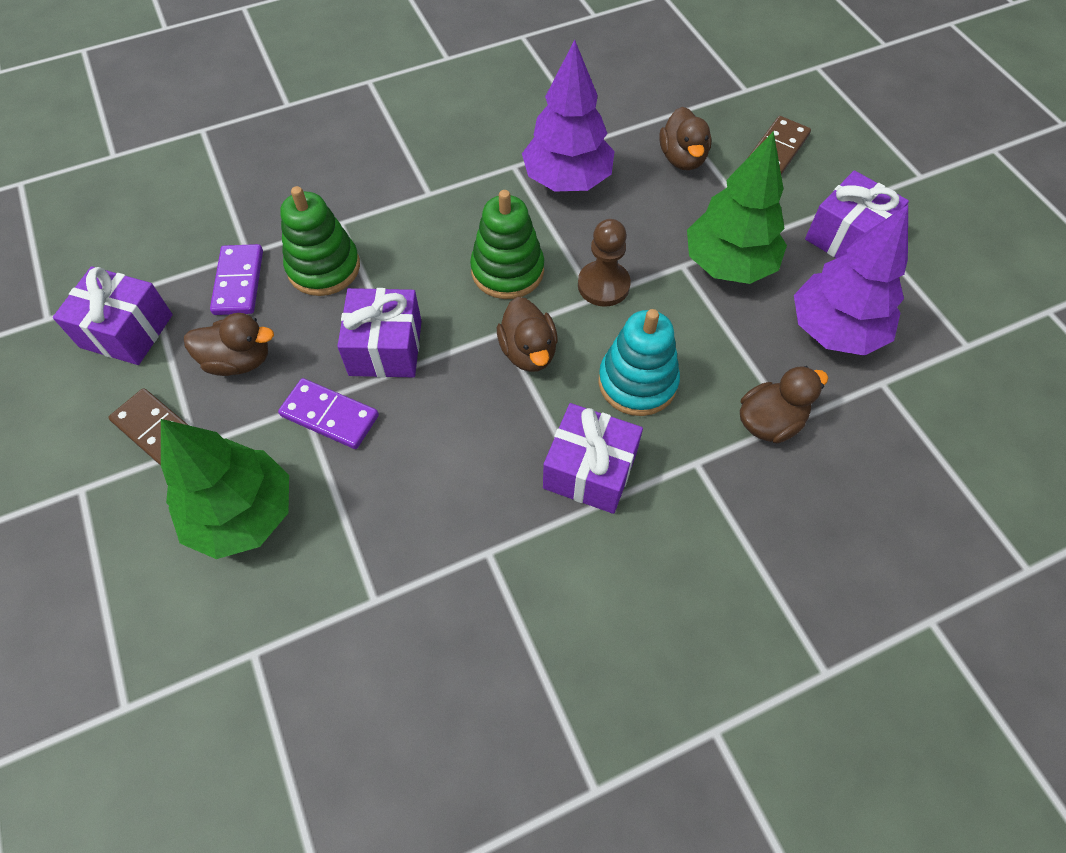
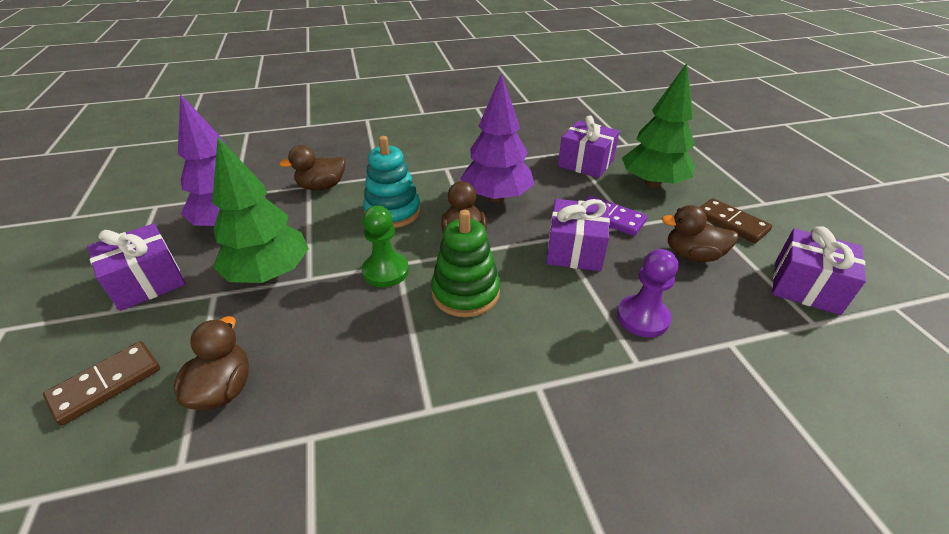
camera: 170 degrees left, 20 degrees down
purple domino [210,244,263,315] -> none
green stacking toy [280,186,360,296] -> purple pawn [617,249,678,337]
purple tree [522,40,615,192] -> purple tree moved to [460,74,534,202]
purple gift [543,403,643,514] -> purple gift moved to [558,116,620,178]
brown pawn [578,219,631,307] -> green pawn [362,206,409,287]

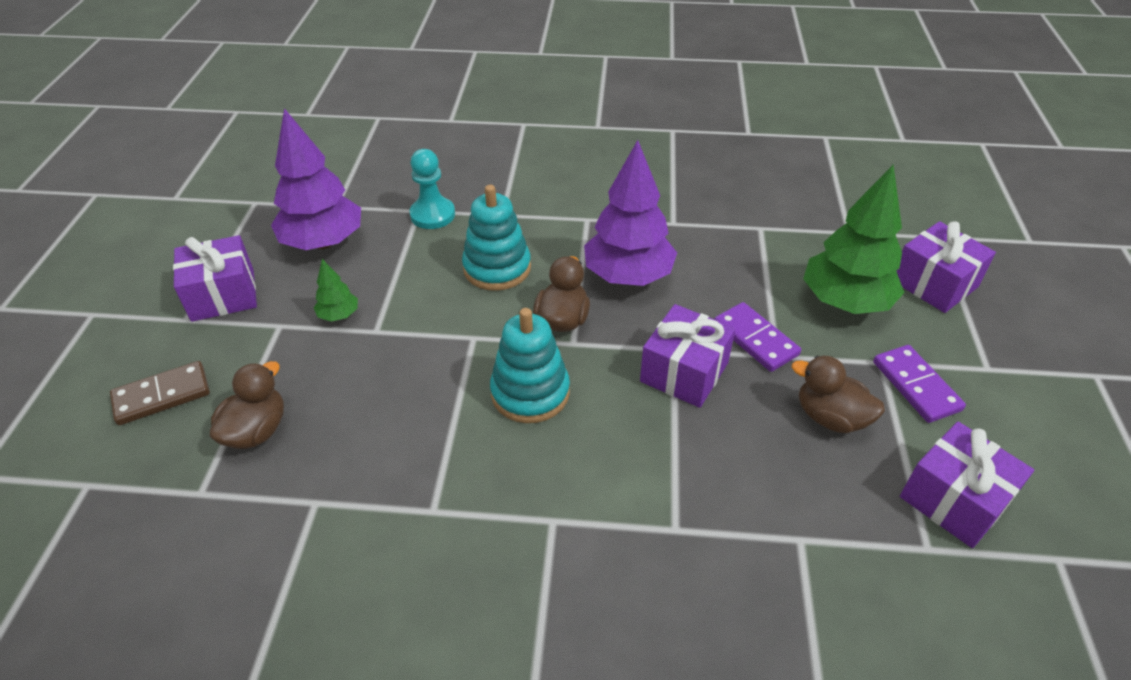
camera: 20 degrees right, 5 degrees up
green tree [212,137,309,283] -> green tree [314,259,358,322], size x0.45
brown duck [279,145,346,190] -> turquoise pawn [409,149,455,229]
green pawn [362,206,409,287] -> none
green stacking toy [431,210,500,317] -> turquoise stacking toy [490,308,570,423]
purple gift [558,116,620,178] -> purple gift moved to [896,221,996,313]
purple pawn [617,249,678,337] -> none
brown domino [699,198,772,243] -> purple domino [873,345,966,423]

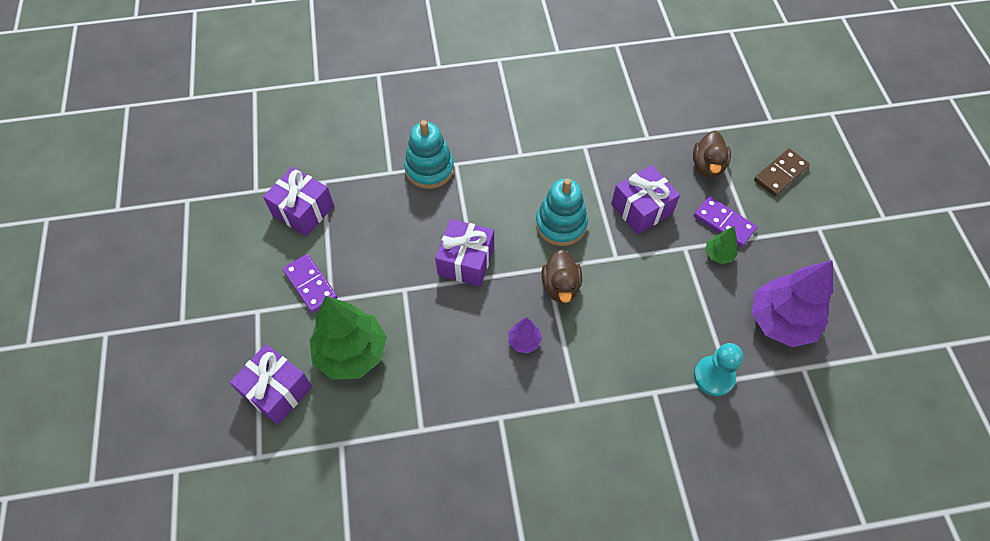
camera: 165 degrees right, 15 degrees up
purple gift [173,235,257,322] -> purple gift moved to [611,165,680,234]
turquoise stacking toy [462,185,531,291] -> turquoise stacking toy moved to [404,120,454,189]
purple tree [584,140,677,286] -> purple tree [508,317,542,354], size x0.45
purple domino [714,302,801,372] -> purple domino moved to [694,196,757,247]
brown duck [792,356,885,433] -> none

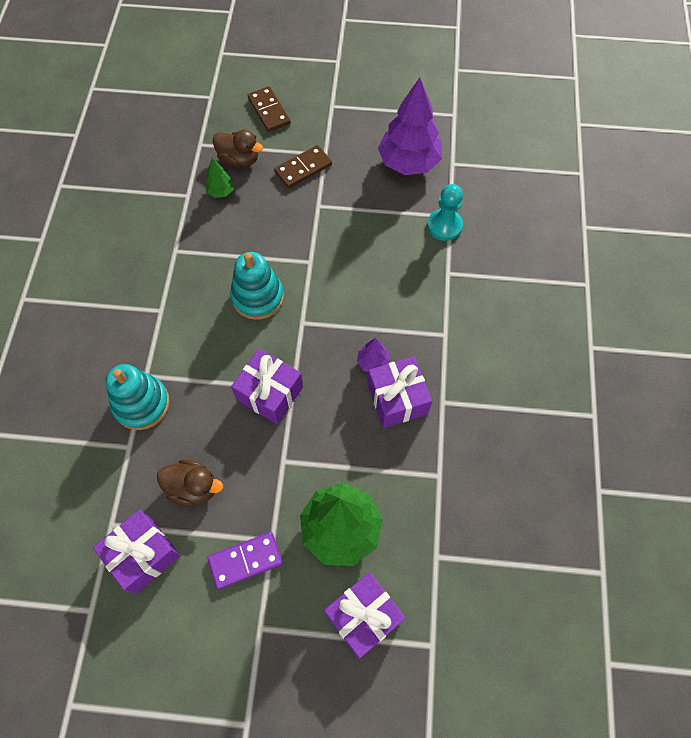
camera: 75 degrees left, 5 degrees up
brown duck [542,249,582,303] -> brown duck moved to [157,460,223,506]
purple gift [611,165,680,234] -> purple gift moved to [367,356,432,428]
purple domino [694,196,757,247] -> brown domino [274,145,332,188]
green tree [705,227,738,264] -> green tree moved to [205,158,234,198]

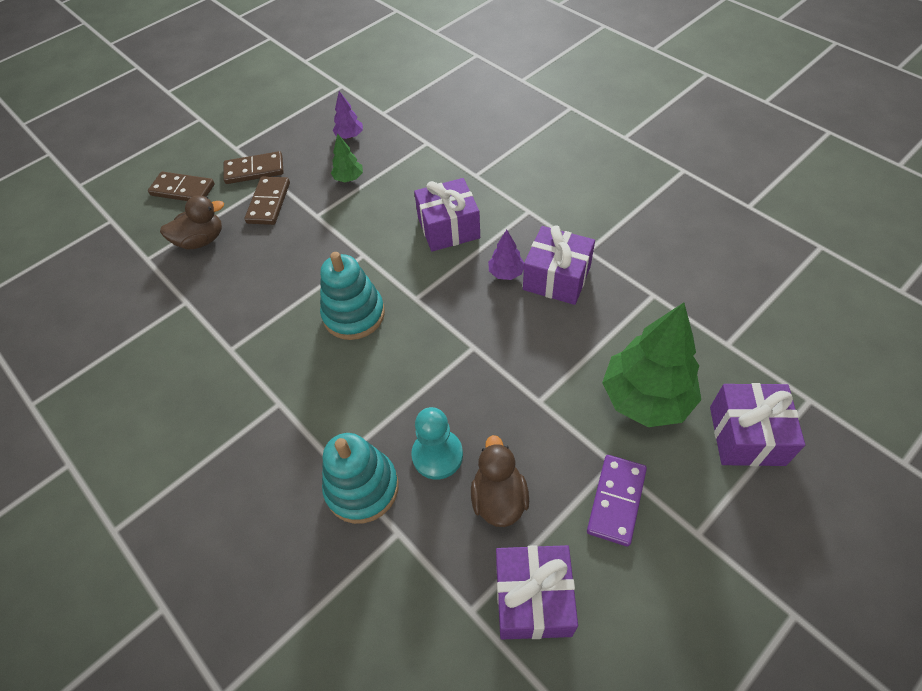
camera: 45 degrees left, 10 degrees down
brown duck [157,460,223,506] -> brown duck turned 60 degrees counterclockwise [471,435,529,527]
green tree [205,158,234,198] -> green tree moved to [331,133,363,182]
purple gift [231,349,303,424] -> purple gift moved to [414,178,480,252]
purple tree [378,77,442,175] -> purple tree [332,91,363,139], size x0.45
turquoise pawn [427,184,463,241] -> turquoise pawn moved to [411,407,463,480]
none -> brown domino [223,151,284,184]

